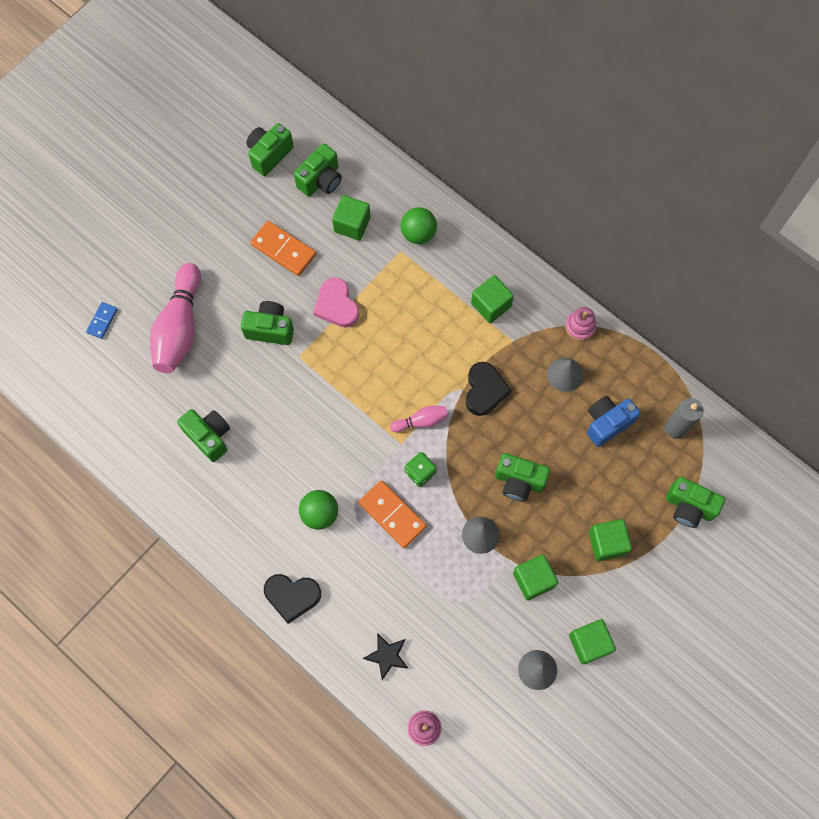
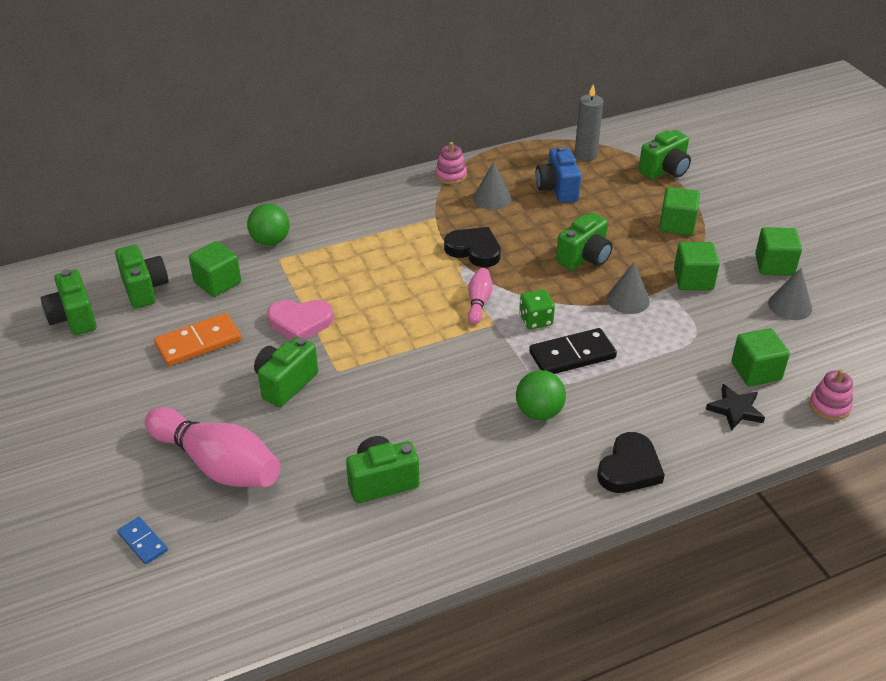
camera: 65 degrees left, 30 degrees down
orange domino [359,481,427,548] -> black domino [529,328,617,374]
green cube [471,275,514,323] -> green cube moved to [731,328,790,386]

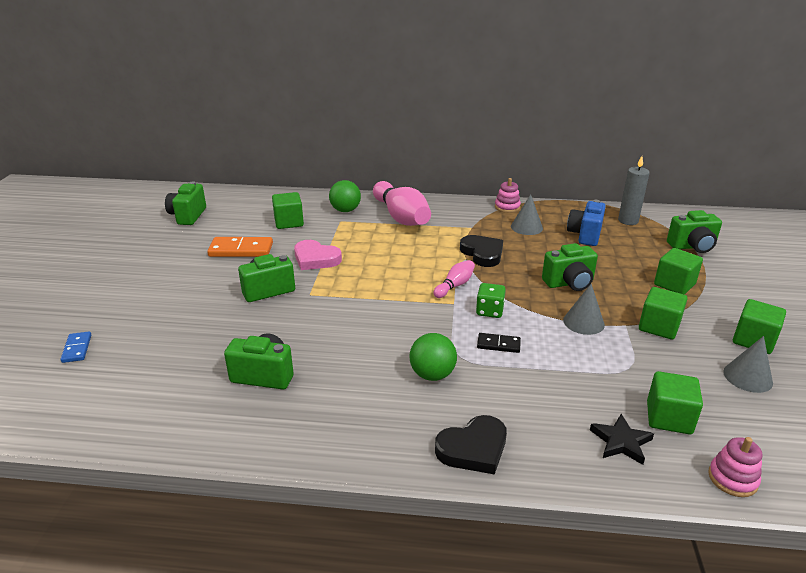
camera: 30 degrees right, 10 degrees down
green camera [115,245,169,308] -> none
pink bowling pin [145,407,281,487] -> pink bowling pin moved to [373,181,431,226]
black domino [529,328,617,374] -> black domino [477,333,521,353], size x0.56

